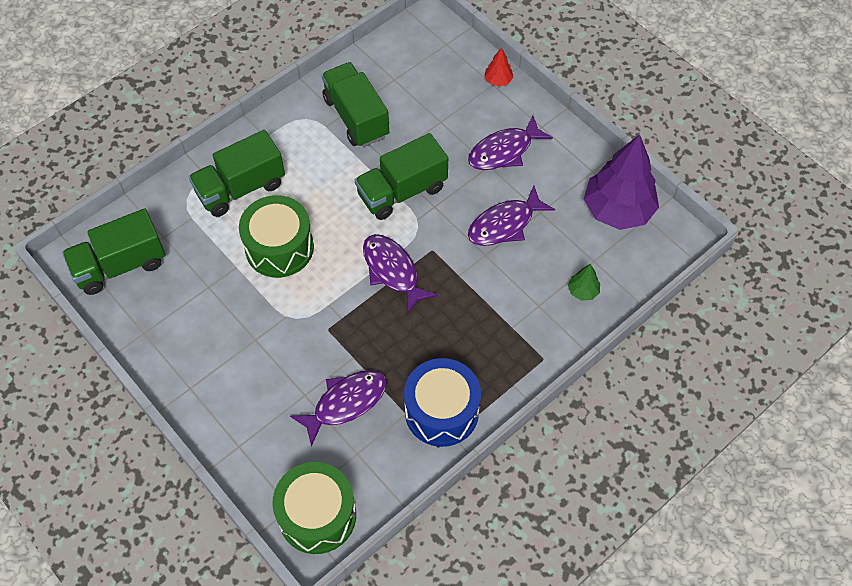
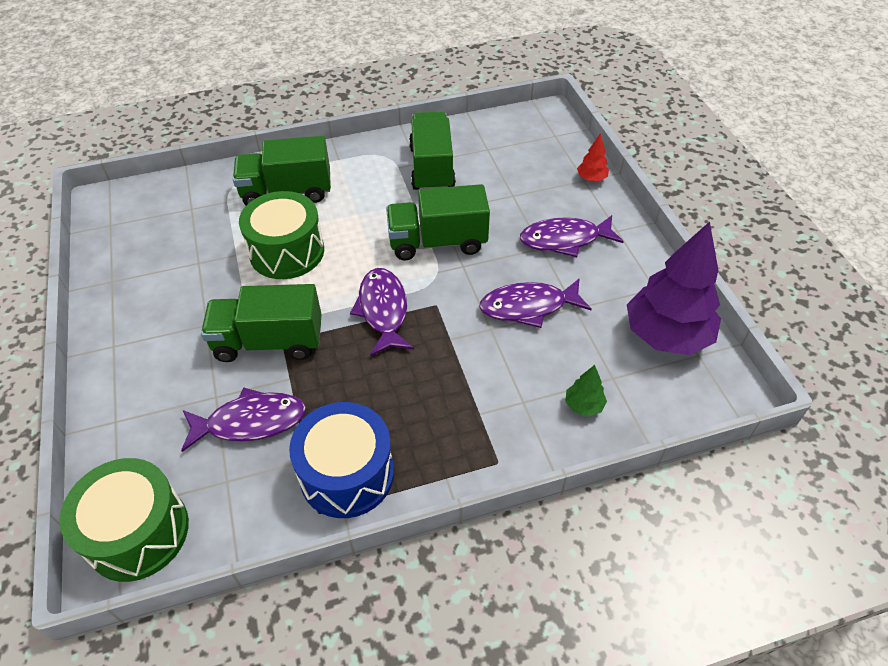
camera: 25 degrees right, 10 degrees down
green truck [62,208,166,295] -> green truck moved to [201,284,322,362]

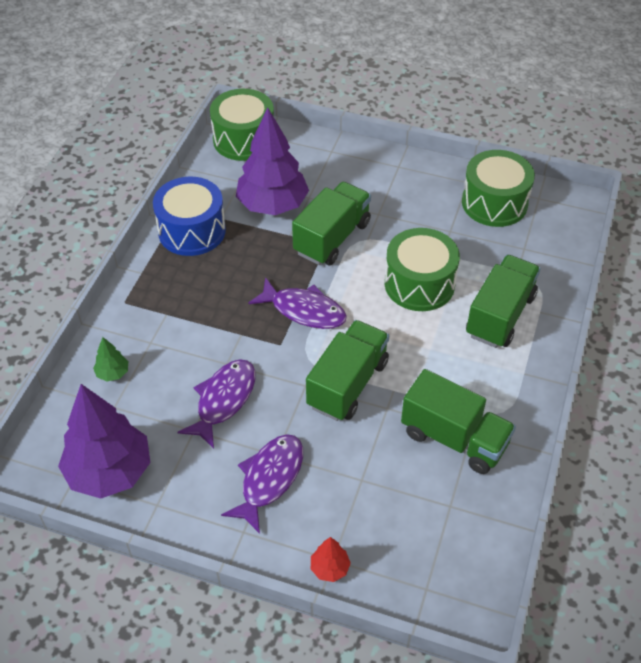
camera: 125 degrees right, 0 degrees up
purple fish [181,388,306,452] -> purple tree [236,107,309,215]
none -> green drum [462,150,535,227]

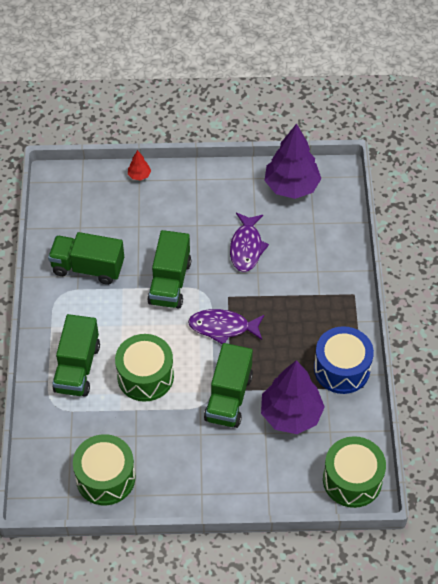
camera: 160 degrees right, 5 degrees up
green tree [93,337,128,381] -> none
purple fish [221,434,303,534] -> none

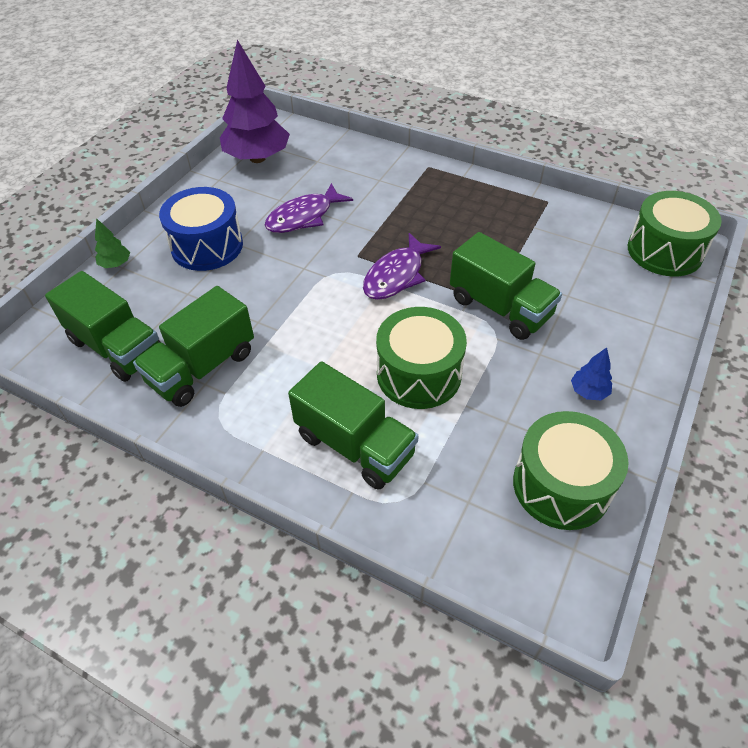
camera: 60 degrees left, 5 degrees down
red tree [128,150,151,181] -> green tree [95,218,130,268]
green truck [147,230,191,308] -> green truck moved to [45,271,160,382]
purple fish [230,213,269,272] -> purple fish turned 105 degrees clockwise [265,183,353,233]
purple tree [261,360,325,434] -> none
blue drum [314,326,374,394] -> blue drum moved to [159,187,243,271]
none -> blue tree [571,347,612,400]

